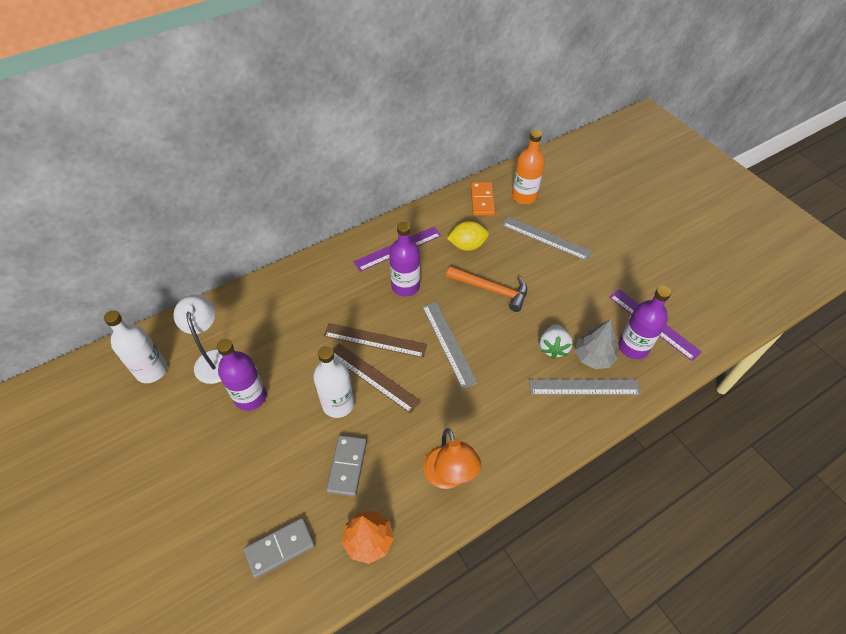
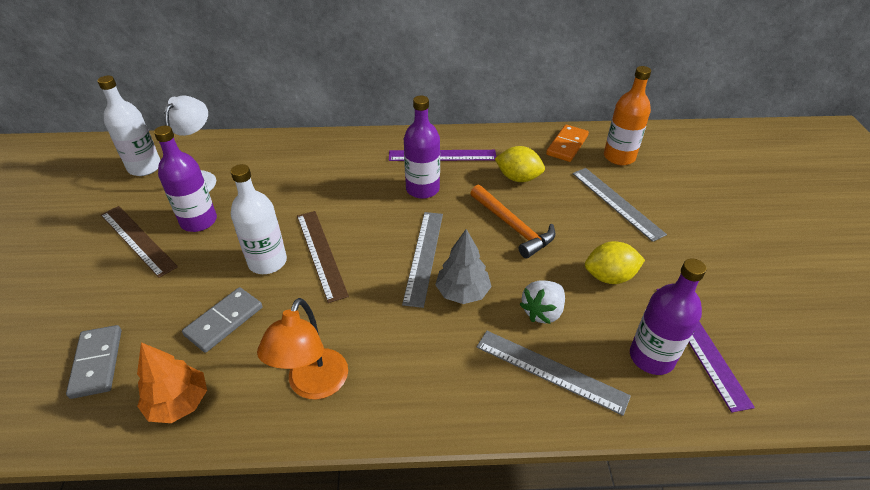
camera: 30 degrees right, 10 degrees down
grey domino [244,518,315,578] -> grey domino turned 75 degrees clockwise [66,325,121,399]
brown ruler [324,323,427,358] -> brown ruler moved to [101,206,178,278]
grey tree [575,319,618,369] -> grey tree moved to [435,229,492,304]
none -> yellow lemon [585,241,645,284]

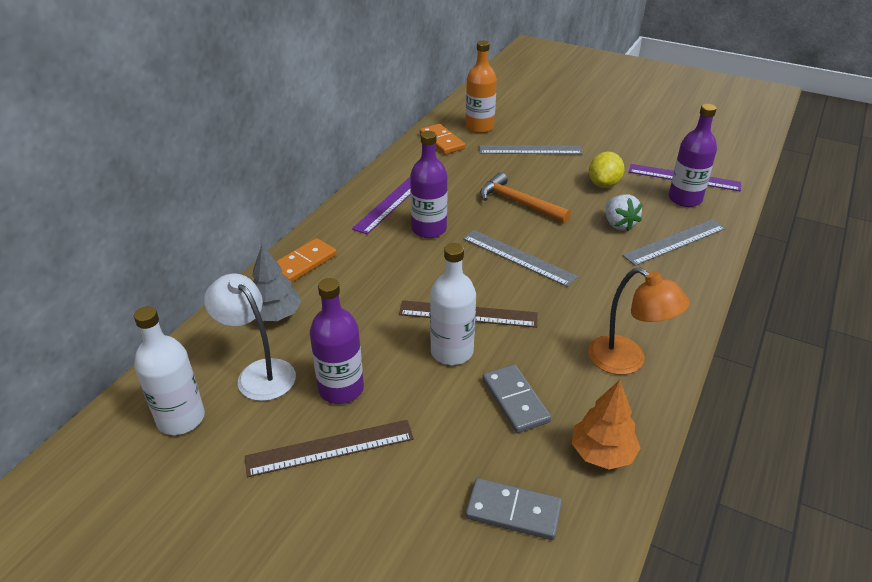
camera: 60 degrees left, 5 degrees down
grey tree [435,229,492,304] -> grey tree moved to [253,244,302,321]
orange hammer [470,185,555,258] -> orange hammer turned 135 degrees counterclockwise [480,172,571,223]
yellow lemon [494,146,545,182] -> none
none -> orange domino [276,238,337,283]

